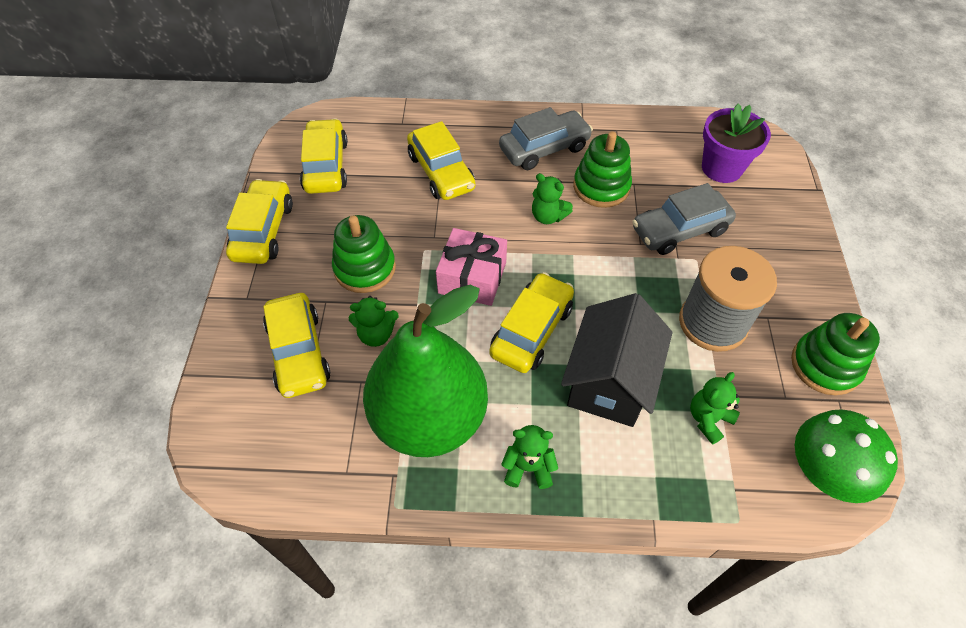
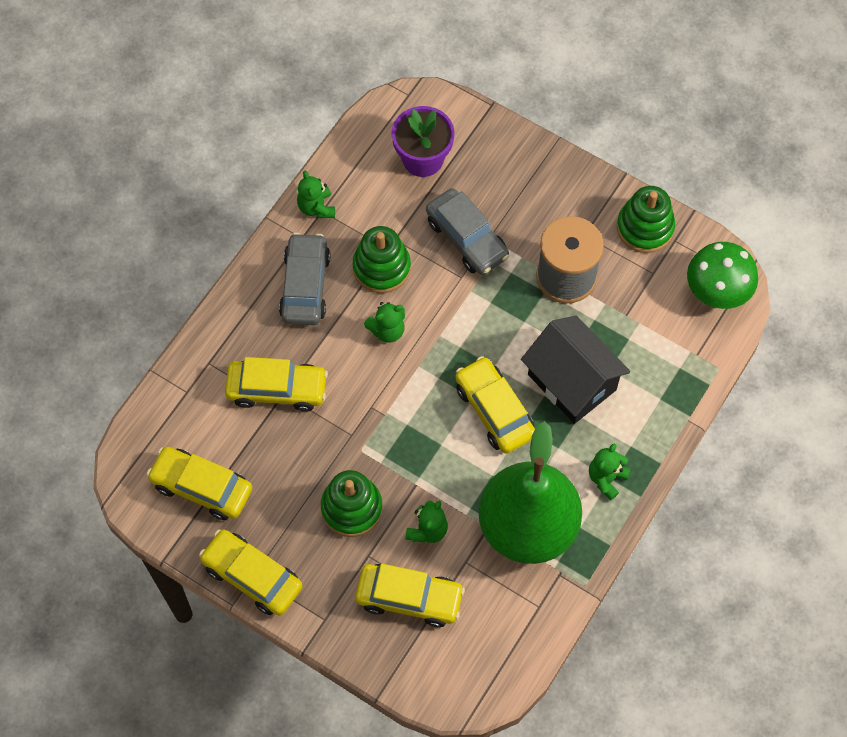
camera: 60 degrees left, 10 degrees up
pink gift [436,228,507,306] -> none
grey car [632,183,736,255] -> grey car turned 45 degrees counterclockwise [426,188,509,275]
green teddy bear [690,372,740,445] -> green teddy bear moved to [297,170,335,218]

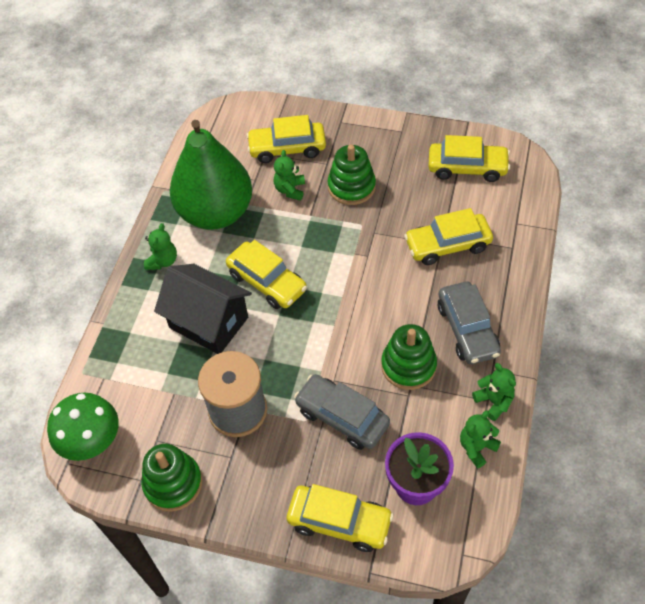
camera: 165 degrees right, 10 degrees down
yellow car [199,529,302,615] -> yellow car moved to [287,484,394,552]
green teddy bear [364,302,405,343] -> green teddy bear moved to [460,410,501,469]

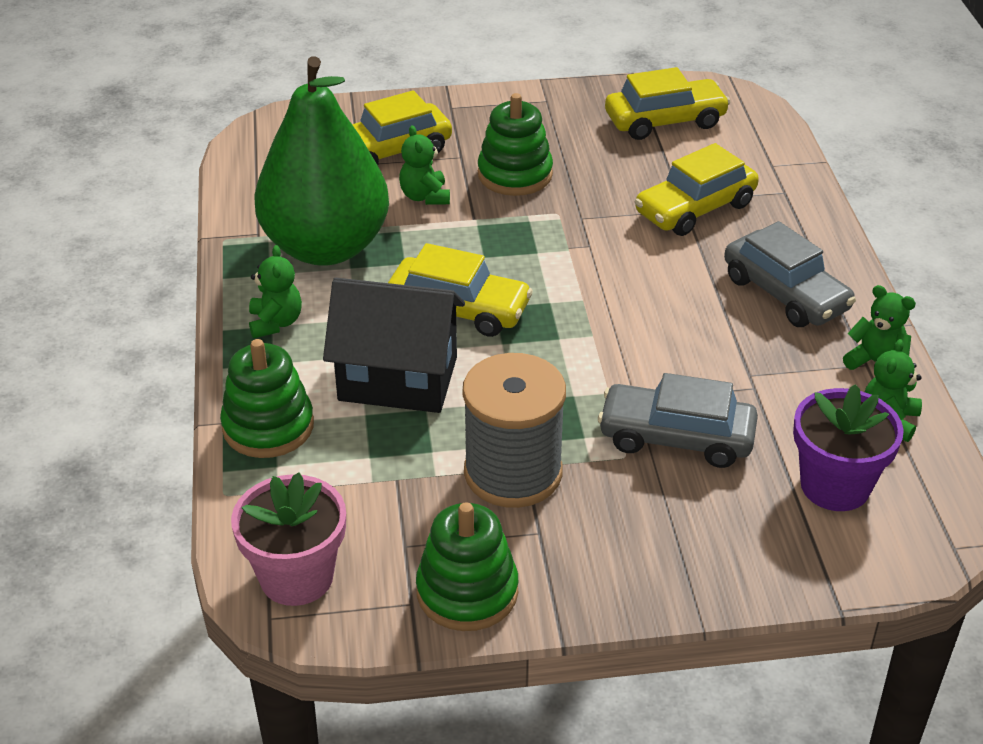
camera: 25 degrees left, 15 degrees down
green mushroom [47,393,119,461] -> pink flower pot [231,472,346,606]
yellow car [287,484,394,552] -> none
green stacking toy [381,324,437,390] -> green stacking toy moved to [220,339,314,458]

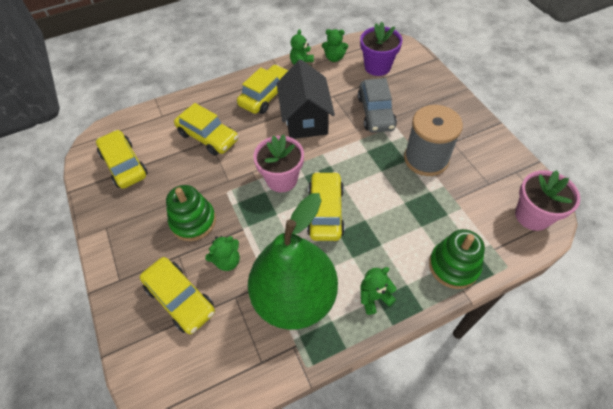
camera: 105 degrees left, 15 degrees up
black house [323,278,465,413] -> black house moved to [277,60,335,139]
green stacking toy [416,502,518,631] -> none
grey car [724,221,856,327] -> yellow car [237,65,289,114]
none -> pink flower pot [253,134,304,192]

